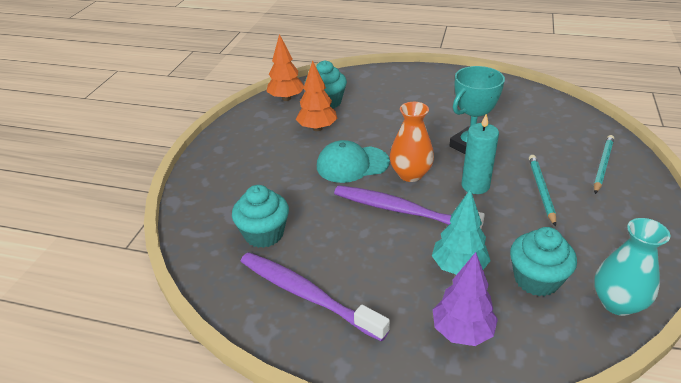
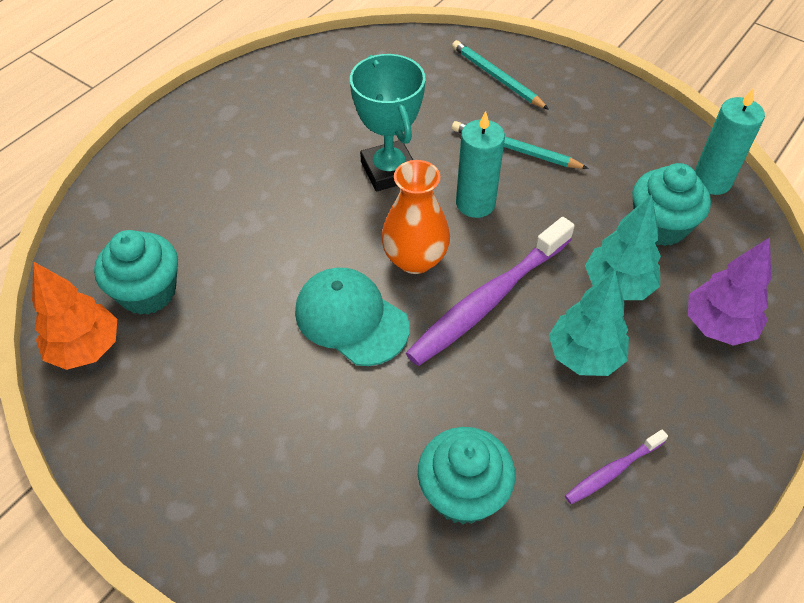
camera: 70 degrees left, 15 degrees up
purple toothbrush [240,252,390,342] -> purple toothbrush [565,430,668,504], size x0.48
orange tree [296,60,338,131] -> none
turquoise cap [317,140,390,183] -> turquoise cap turned 120 degrees clockwise [295,268,410,366]
turquoise vase [594,218,671,316] -> turquoise candle [695,88,765,195]
none -> turquoise tree [549,270,629,376]

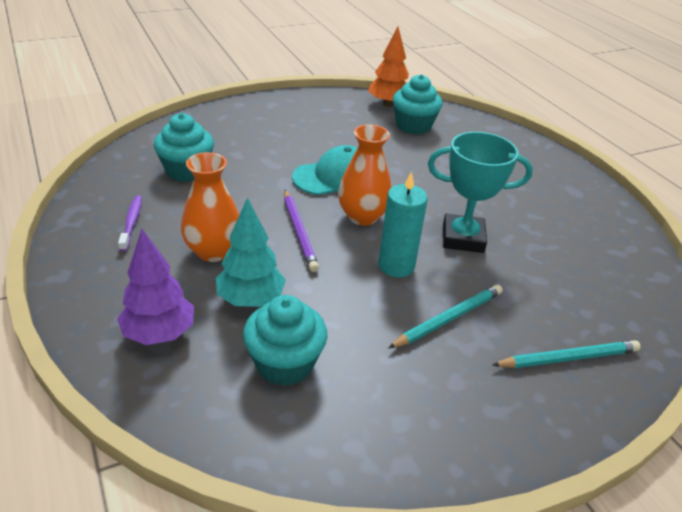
camera: 115 degrees right, 15 degrees down
purple toothbrush [406,217,575,366] -> purple pencil [284,190,319,272]
turquoise tree [549,270,629,376] -> orange vase [181,152,239,262]
turquoise candle [695,88,765,195] -> none

